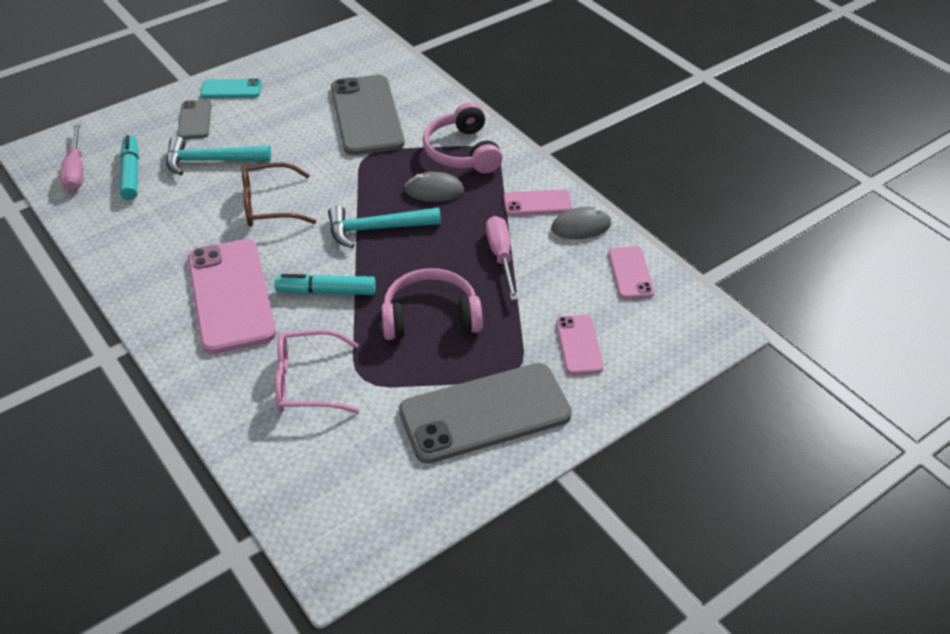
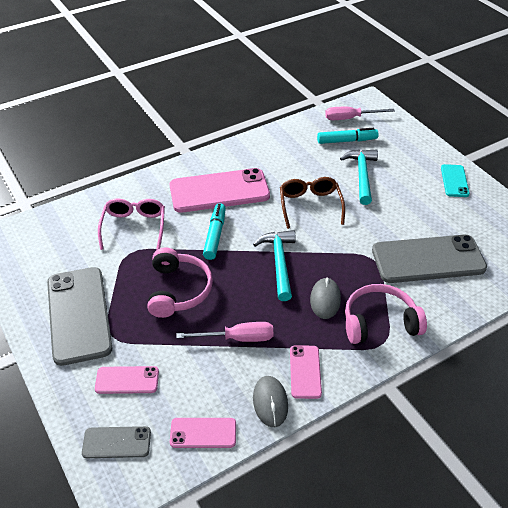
camera: 95 degrees right, 0 degrees up
grey phone [178,100,212,139] -> grey phone moved to [82,426,151,458]

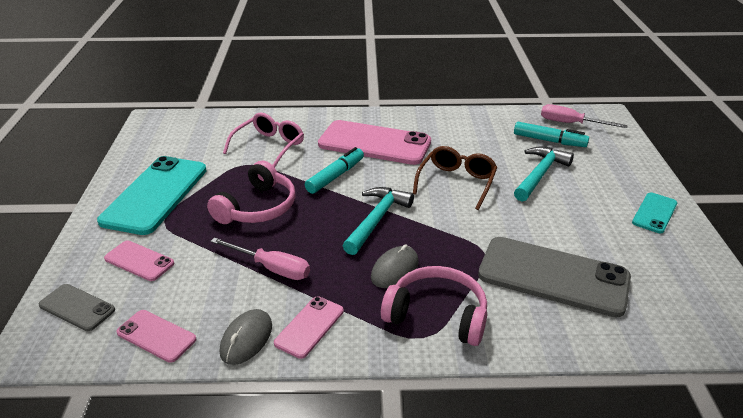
camera: 30 degrees right, 10 degrees down
grey phone [47,267,112,366] -> turquoise phone [97,156,207,235]

